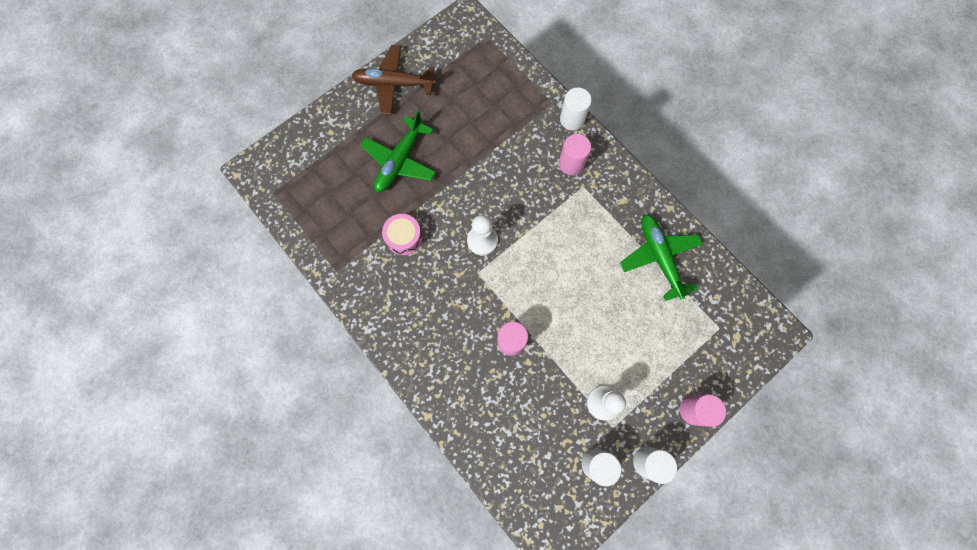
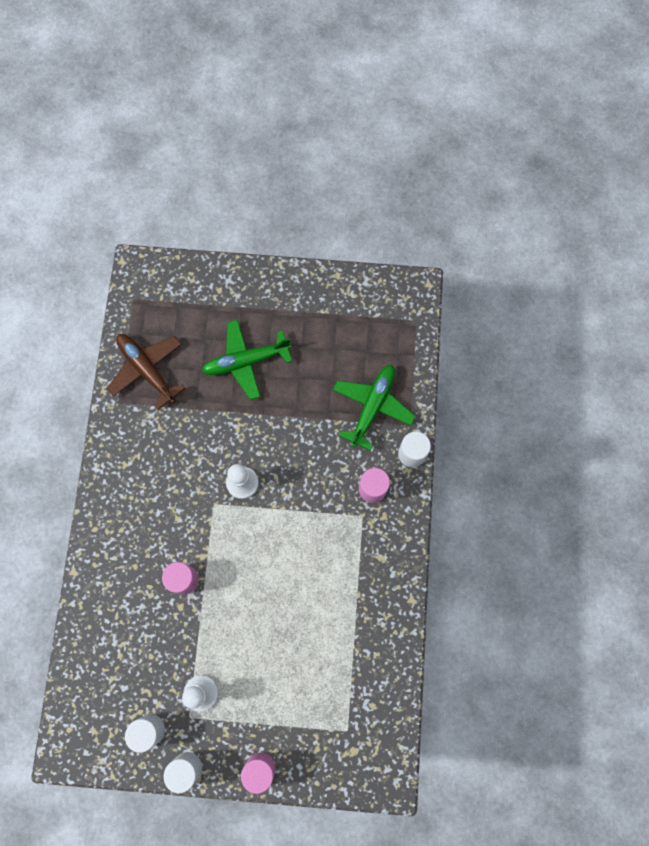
camera: 45 degrees right, 0 degrees up
brown plane [351,45,436,115] -> brown plane moved to [107,334,185,410]
pink drum [382,214,423,255] -> none
green plane [620,214,703,301] -> green plane moved to [333,365,416,451]

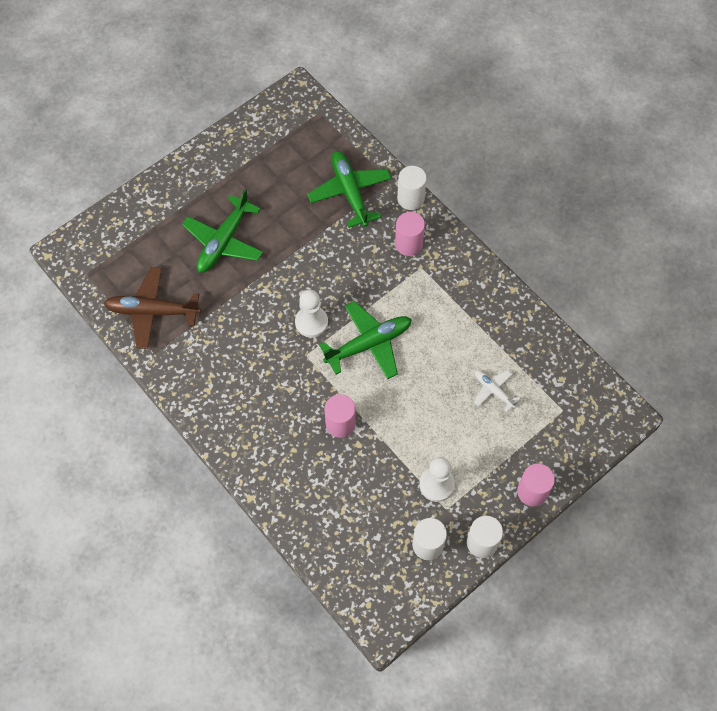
camera: 45 degrees left, 10 degrees down
none -> green plane [319,301,412,379]
none -> white plane [474,370,520,412]

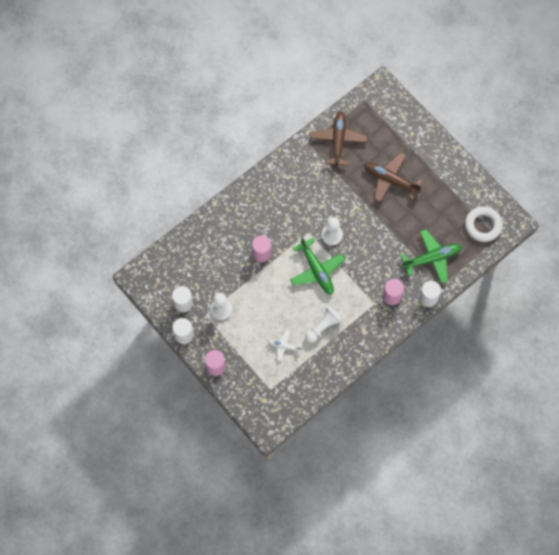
camera: 90 degrees right, 5 degrees up
green plane [182,189,263,273] -> brown plane [364,153,423,203]
white plane [474,370,520,412] -> white plane turned 120 degrees counterclockwise [268,330,302,361]
none -> white pawn [305,305,343,343]
none -> white ring [465,206,503,242]

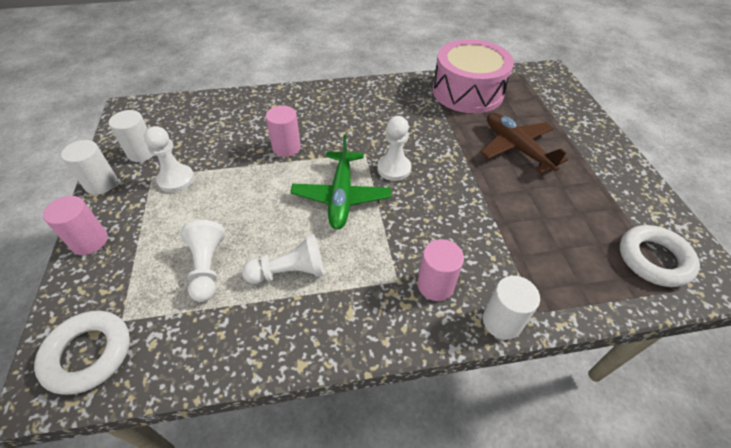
camera: 30 degrees right, 20 degrees down
white plane [268,330,302,361] -> white pawn [181,220,225,302]
brown plane [310,111,367,168] -> pink drum [433,39,514,113]
green plane [400,229,462,284] -> none
none -> white ring [34,311,130,395]

